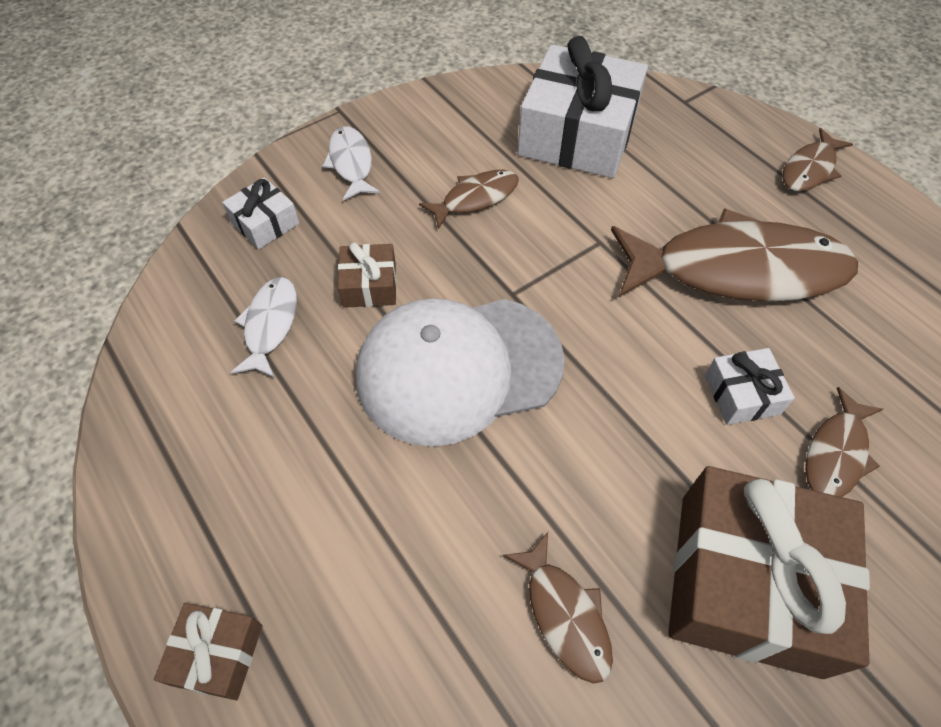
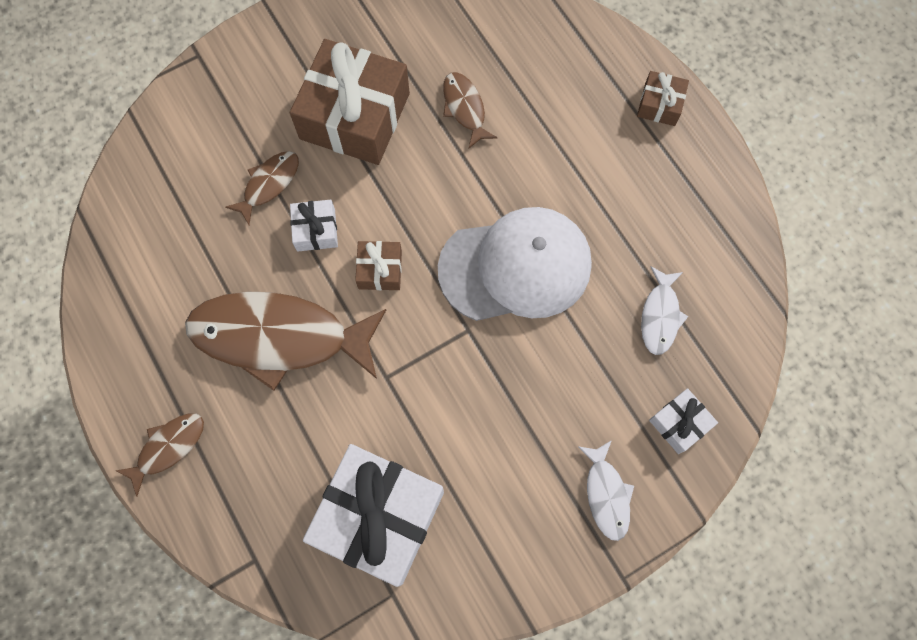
camera: 175 degrees left, 15 degrees up
brown gift [338,242,396,308] -> brown gift moved to [355,241,402,290]
brown fish [419,170,519,230] -> none

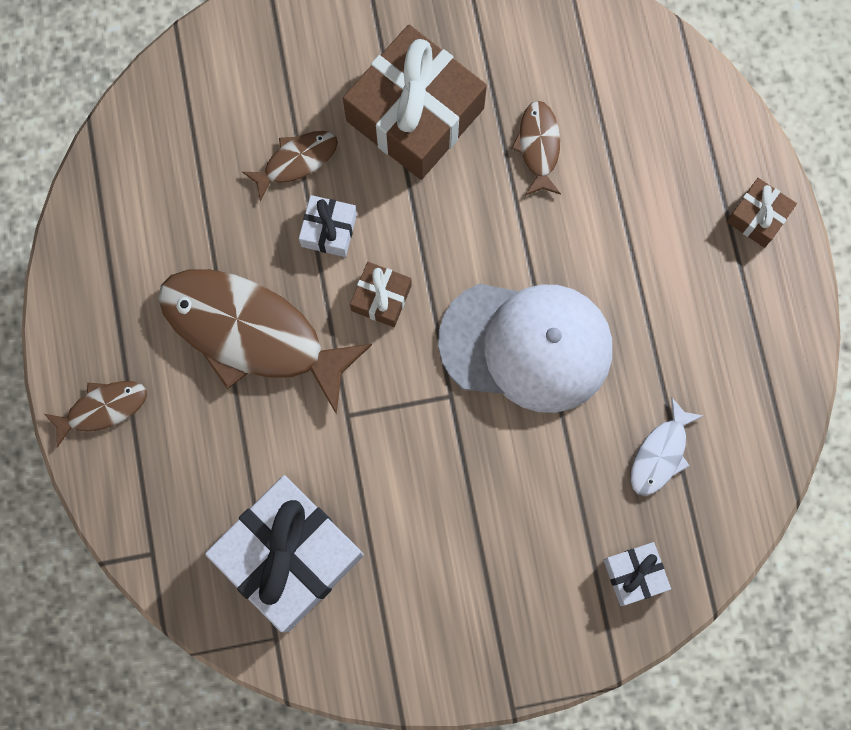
camera: 20 degrees right, 5 degrees up
white fish [578,440,634,541] -> none

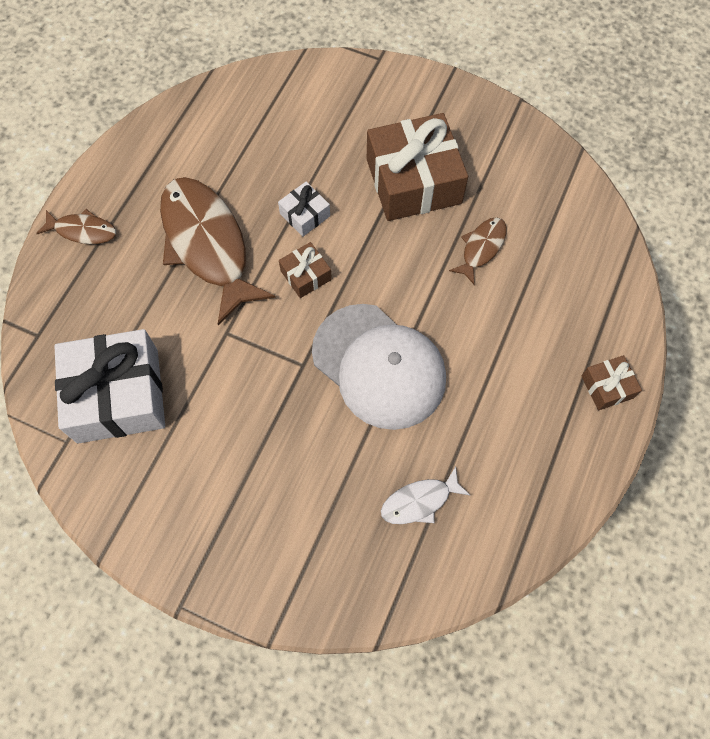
camera: 35 degrees right, 10 degrees down
brown fish [242,131,338,201] -> none
white gift [604,542,671,606] -> none

